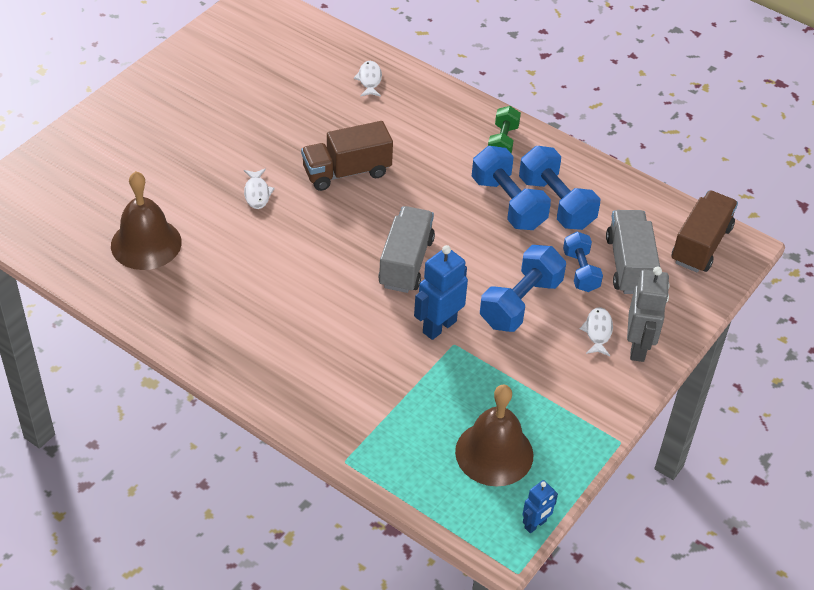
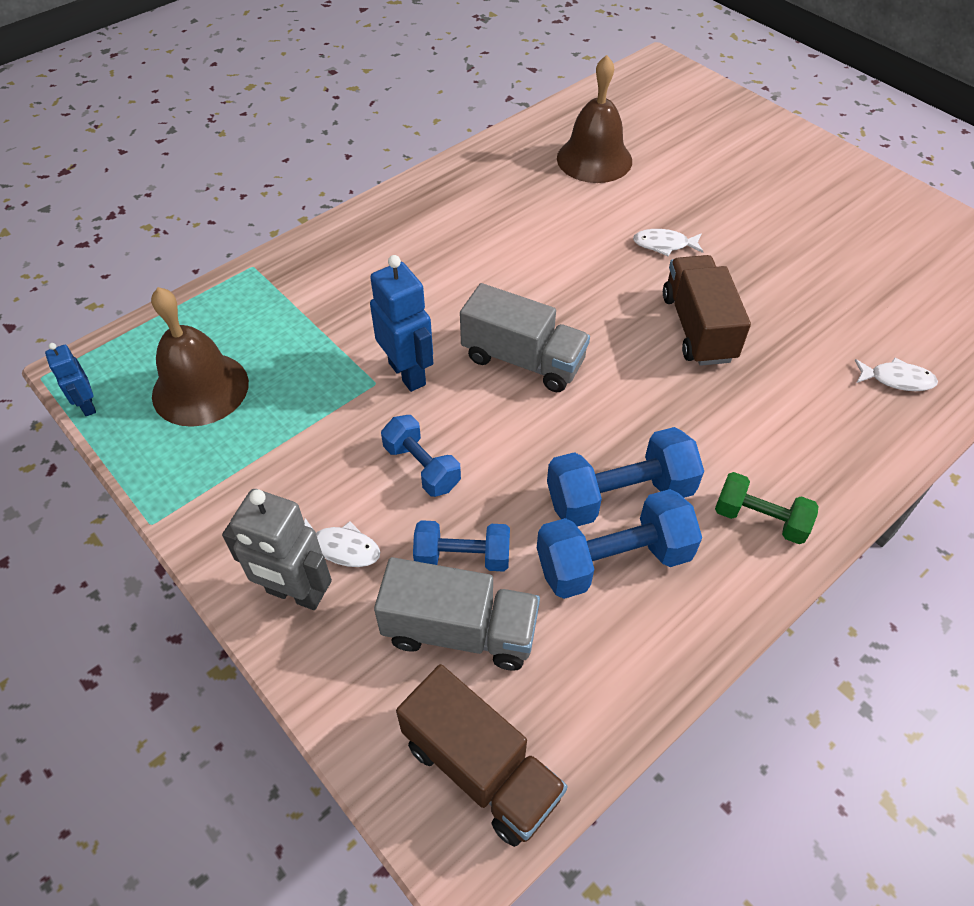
camera: 105 degrees right, 5 degrees up
blue dumbbell [480,245,566,332] -> blue dumbbell [381,415,461,497], size x0.63

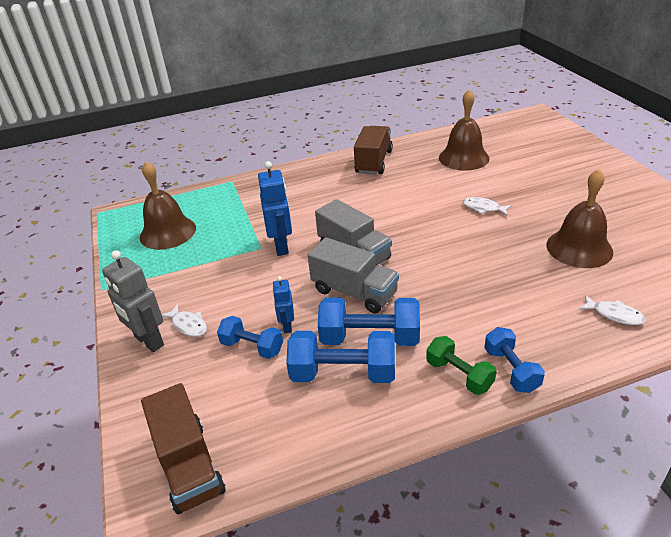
camera: 25 degrees right, 15 degrees down
blue robot [45,343,96,416] -> blue robot moved to [272,276,294,333]
grey truck [374,557,540,671] -> grey truck moved to [308,237,399,314]
blue dumbbell [381,415,461,497] -> blue dumbbell moved to [484,327,545,393]
brown truck [663,255,751,366] -> brown truck moved to [354,126,393,175]
none -> brown bell [546,169,613,268]

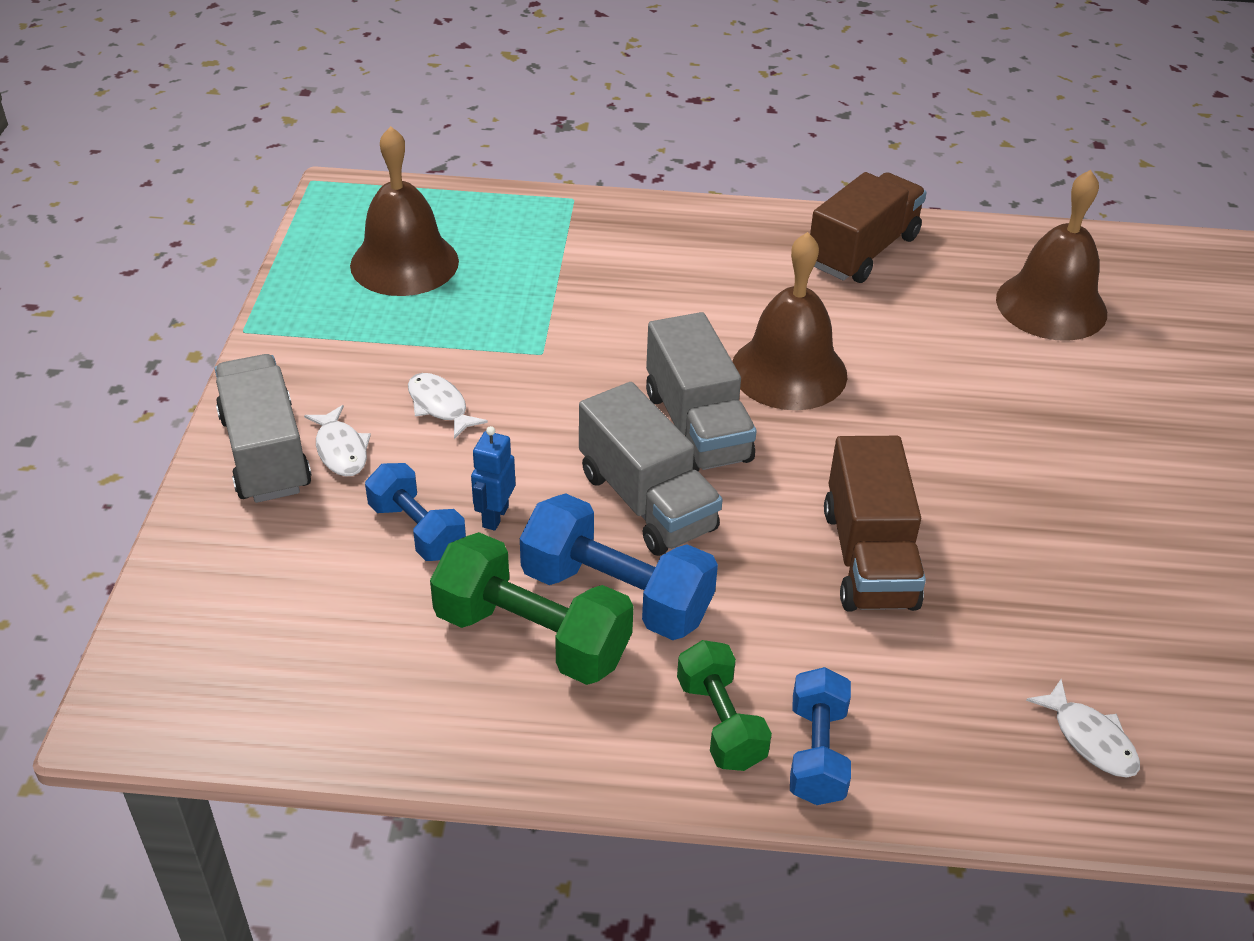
camera: 20 degrees right, 5 degrees up
grey robot [102,250,164,352] -> grey truck [215,354,312,503]
brown truck [141,383,226,514] -> brown truck moved to [824,436,926,611]
blue robot [258,161,292,256] -> none
blue dumbbell [286,331,395,383] -> green dumbbell [430,532,633,685]
white fish [463,197,512,216] -> white fish moved to [408,373,488,439]
brown bell [546,169,613,268] -> brown bell moved to [732,232,847,410]

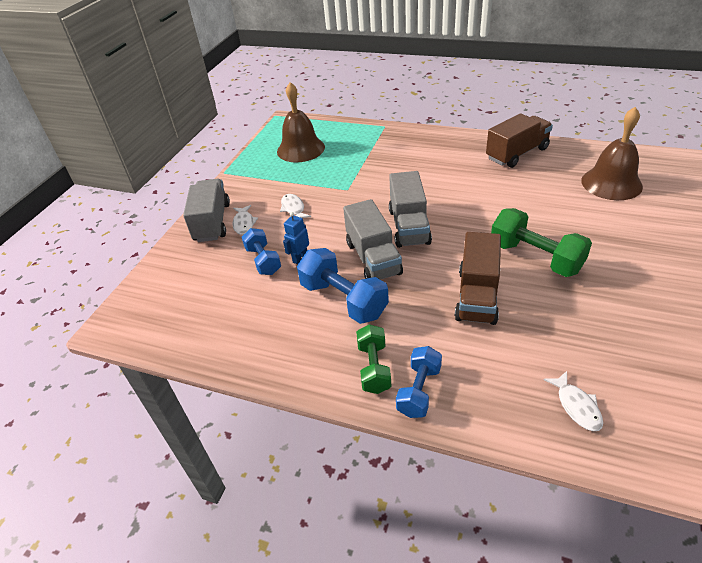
camera: 20 degrees right, 0 degrees up
green dumbbell [430,532,633,685] -> green dumbbell moved to [491,208,592,277]
brown bell [732,232,847,410] -> none

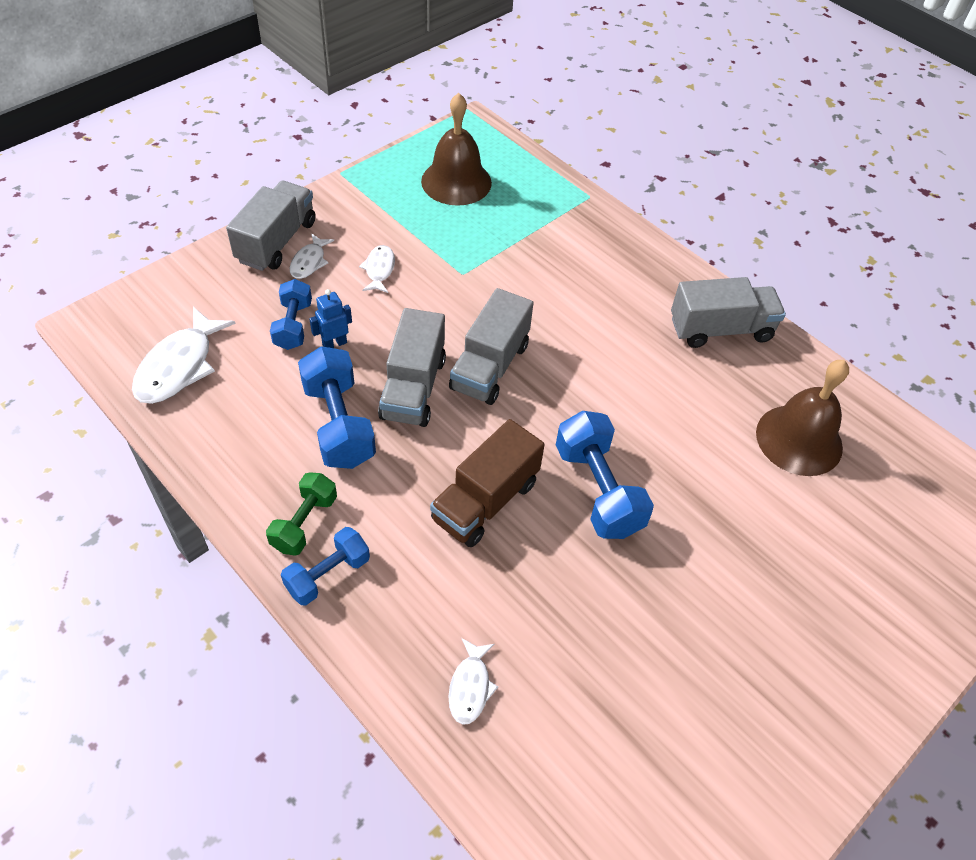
camera: 20 degrees right, 10 degrees up
brown truck [486,114,553,168] -> grey truck [671,277,786,348]
green dumbbell [491,208,592,277] -> blue dumbbell [556,411,654,539]
none -> white fish [132,307,236,404]

